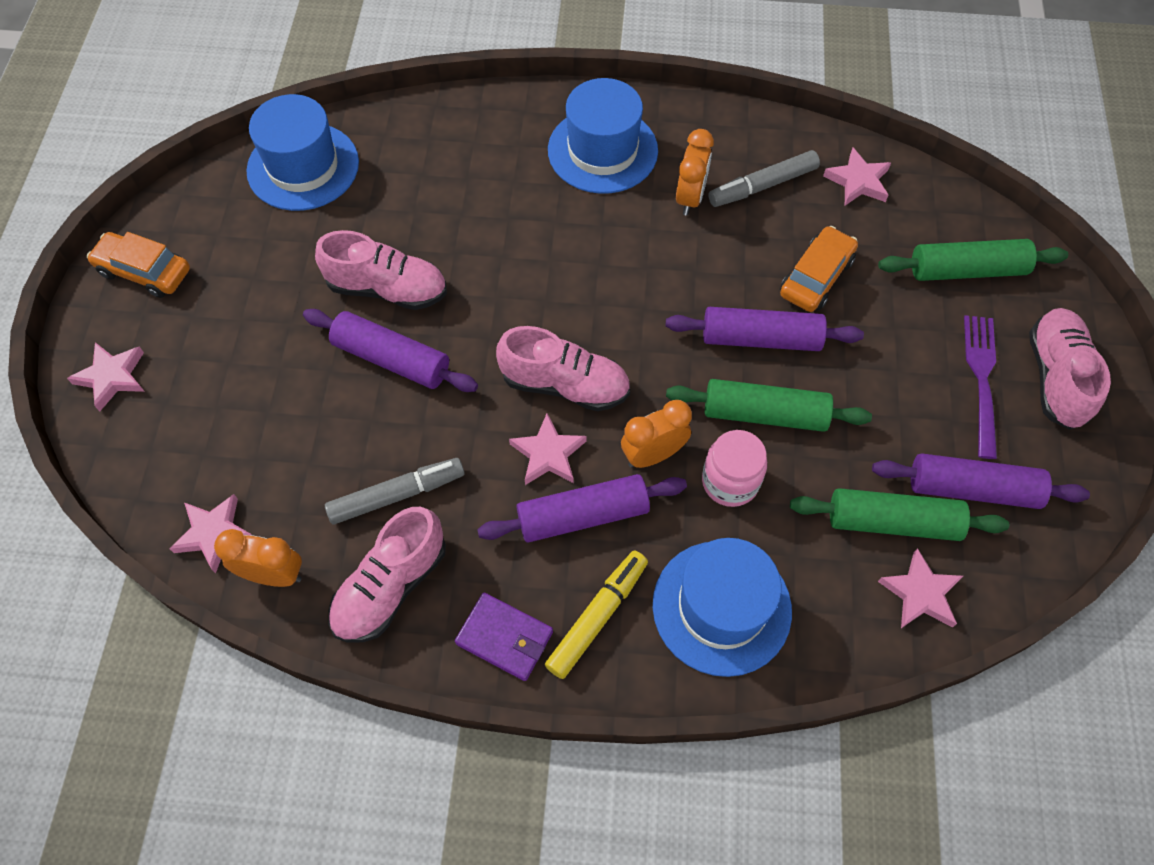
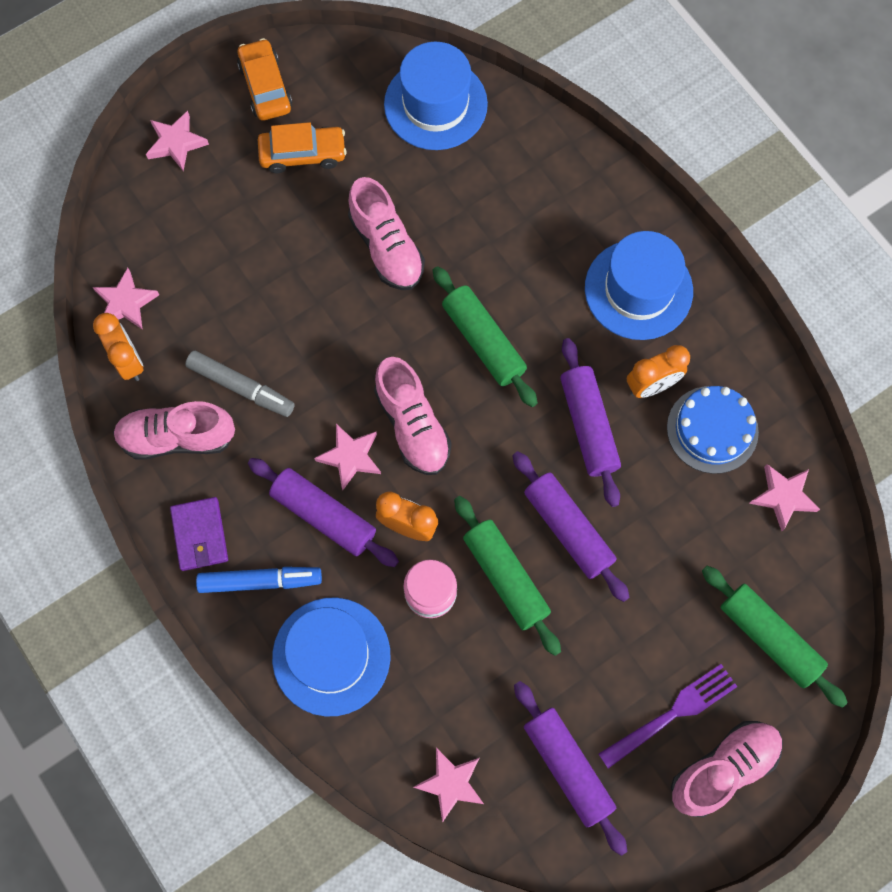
camera: 50 degrees right, 10 degrees up
purple rolling pin [303,309,478,392] -> purple rolling pin moved to [560,338,621,507]
yellow marker [545,551,648,679] -> blue marker [196,567,322,593]
grey marker [708,150,820,207] -> blue cake [667,386,759,474]
orange car [780,226,858,312] -> orange car moved to [258,122,347,173]
green rolling pin [790,488,1009,541] -> green rolling pin moved to [433,266,538,407]

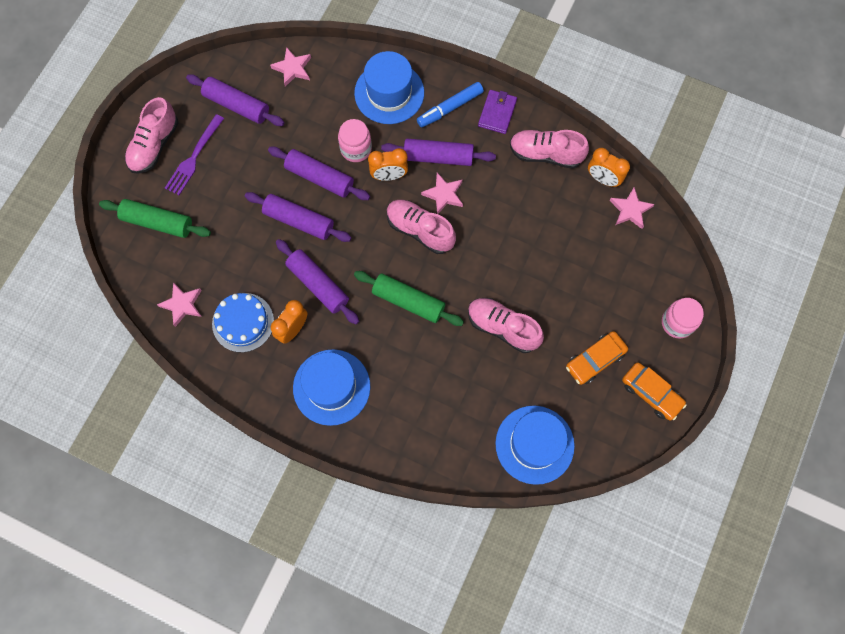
camera: 150 degrees right, 0 degrees up
pink shoe [113,401,235,460] -> pink shoe turned 135 degrees counterclockwise [510,130,589,169]
pink star [146,111,209,171] -> pink jar [662,298,704,338]
purple wallet [170,497,228,571] -> purple wallet turned 60 degrees clockwise [478,90,517,134]
grey marker [185,350,295,417] -> none
green rolling pin [454,496,561,656] -> purple rolling pin [268,147,370,200]

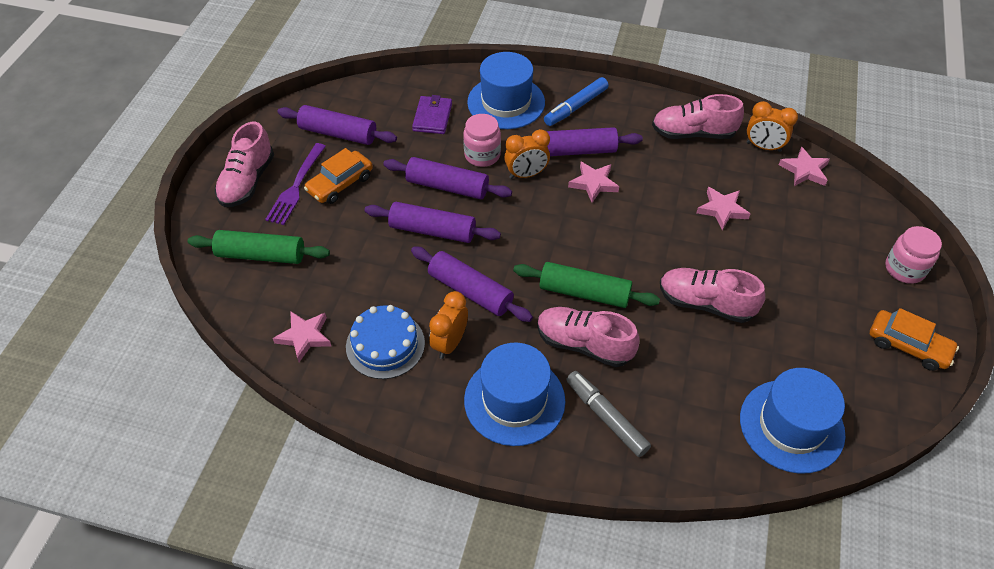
camera: 10 degrees left, 20 degrees down
pink star [270,47,311,87] -> pink star moved to [697,187,750,230]
pink shoe [387,200,456,254] -> pink shoe moved to [537,307,640,367]
purple wallet [478,90,517,134] -> purple wallet moved to [412,95,452,134]
orange car [566,331,628,385] -> orange car moved to [304,148,373,204]
none -> grey marker [566,371,651,457]

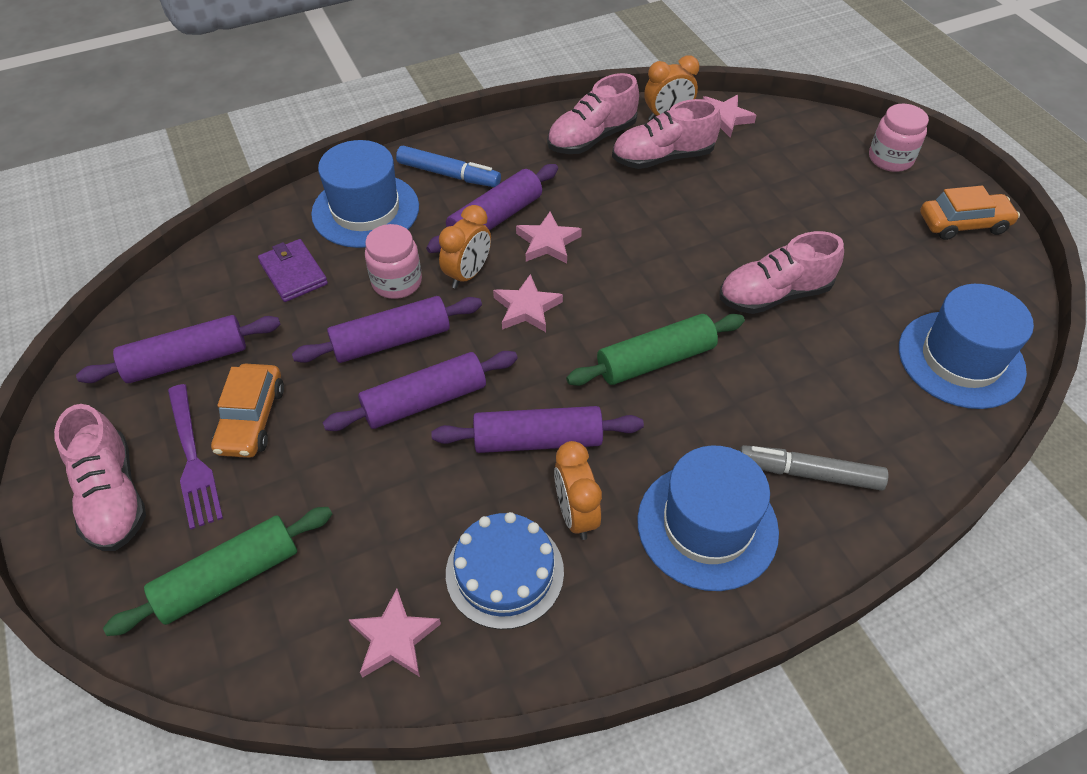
camera: 40 degrees left, 0 degrees up
pink shoe [537,307,640,367] -> pink shoe moved to [612,99,721,169]
blue marker [544,77,609,126] -> blue marker turned 75 degrees counterclockwise [396,146,501,187]
pink star [697,187,750,230] -> pink star moved to [493,274,563,332]

